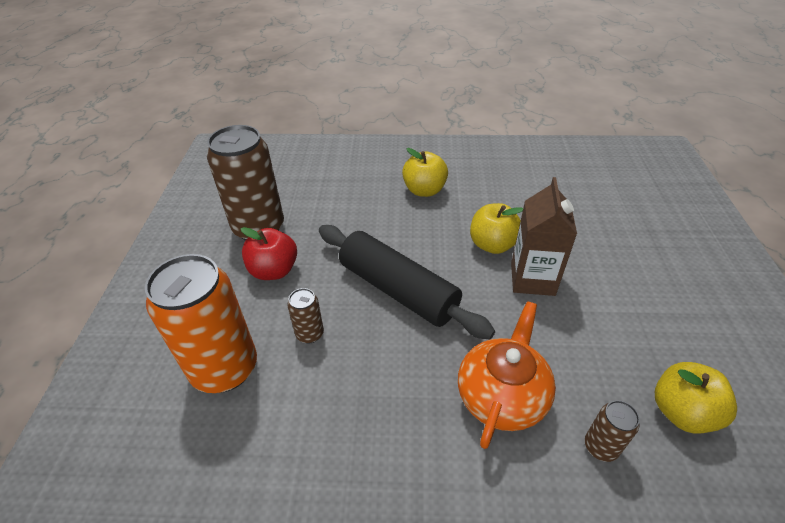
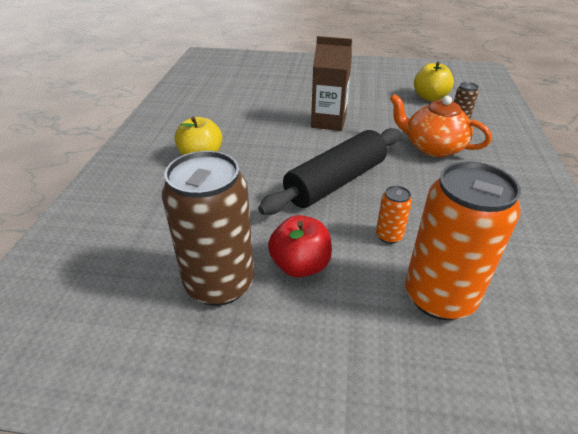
camera: 85 degrees left, 5 degrees down
brown can [287,288,324,343] -> orange can [376,186,412,244]
yellow apple [470,203,523,254] -> none

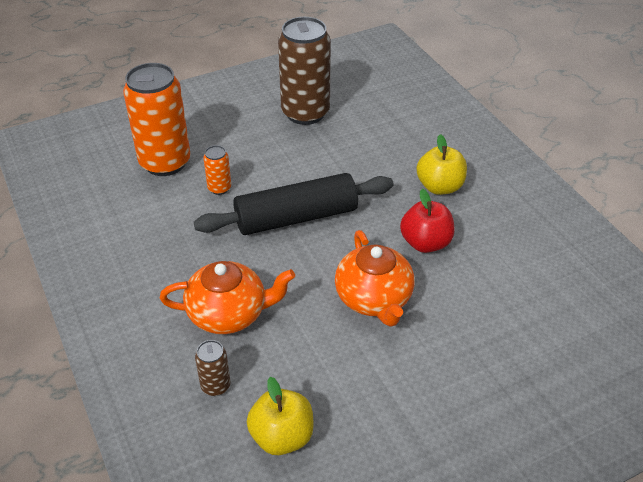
camera: 145 degrees right, 5 degrees up
black rolling pin [258,128,400,215] -> black rolling pin turned 60 degrees clockwise [194,173,394,235]
red apple [268,215,332,278] -> red apple moved to [400,189,455,253]
brown carton [311,36,352,131] -> orange teapot [335,230,415,327]

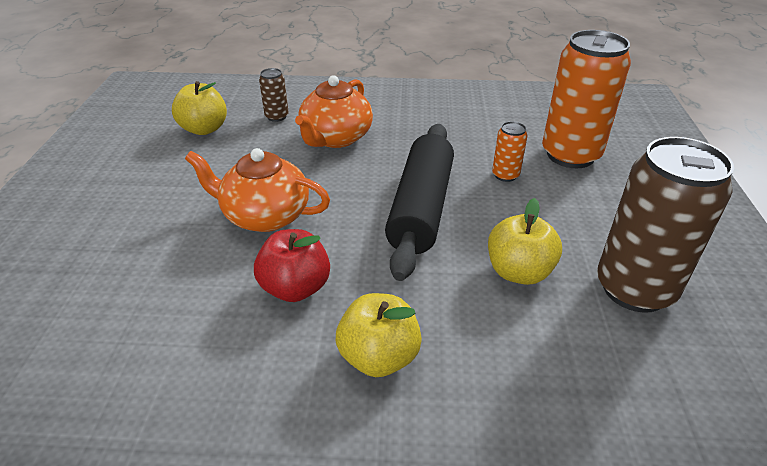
camera: 120 degrees right, 5 degrees down
none -> yellow apple [488,198,562,285]

